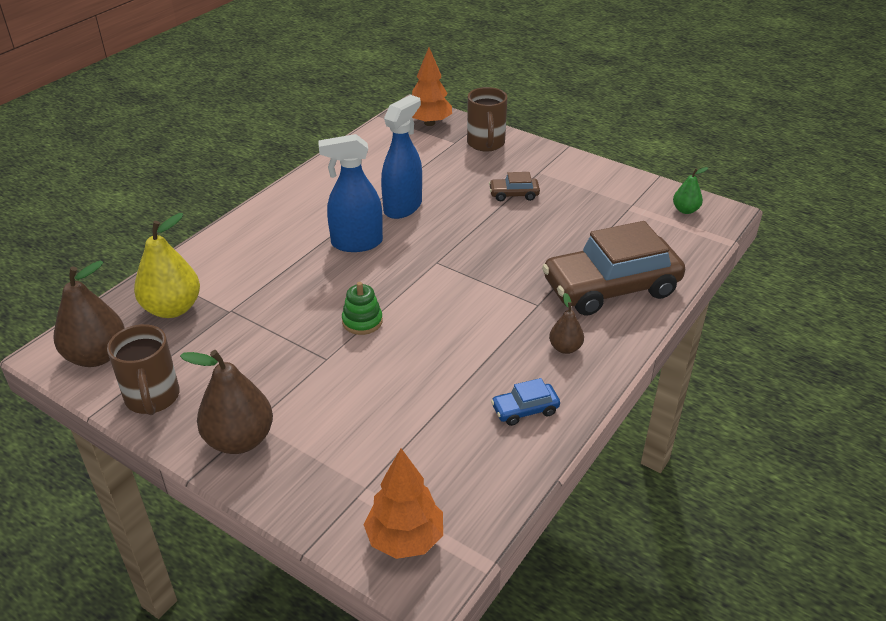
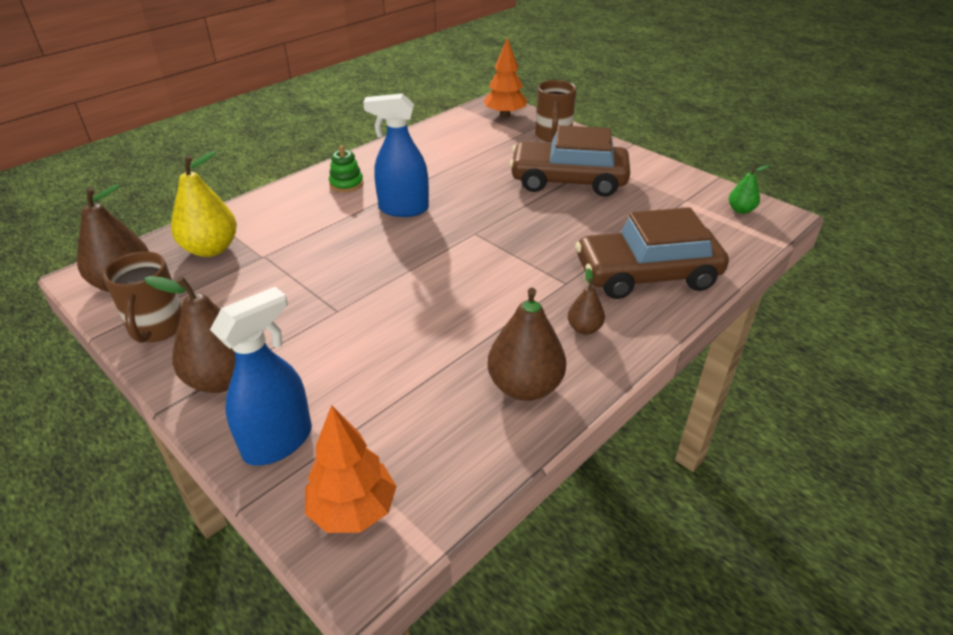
camera: 10 degrees right, 0 degrees up
green stacking toy [342,282,383,335] -> green stacking toy moved to [329,145,363,192]
blue spray bottle [381,95,422,219] -> blue spray bottle moved to [210,287,312,465]
brown car [489,172,540,201] -> brown car [509,125,630,197], size x2.37
blue car [491,378,560,426] -> brown pear [487,288,566,401]

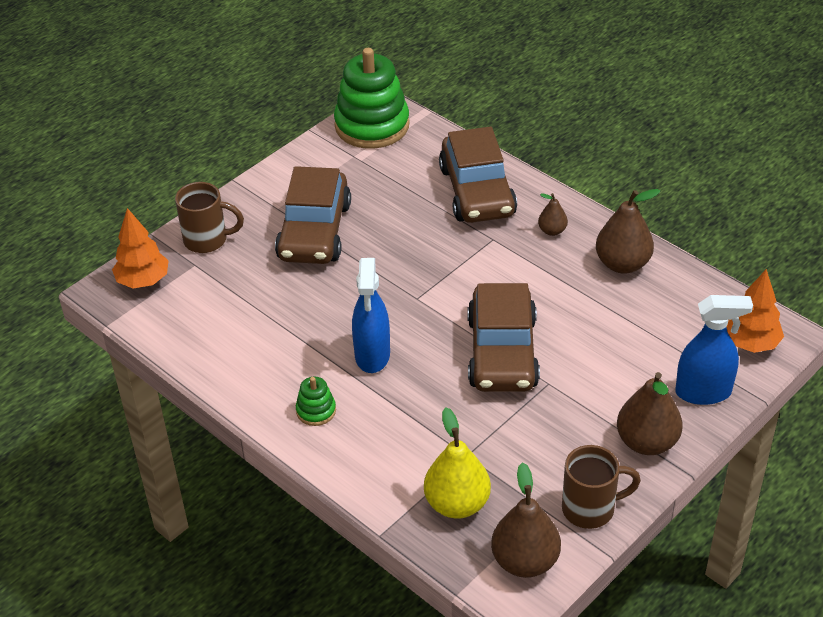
camera: 90 degrees left, 5 degrees up
blue spray bottle [210,287,312,465] -> blue spray bottle turned 135 degrees clockwise [675,295,753,405]
green pear [729,165,769,214] -> green stacking toy [334,48,410,149]
none -> brown car [468,283,540,392]

